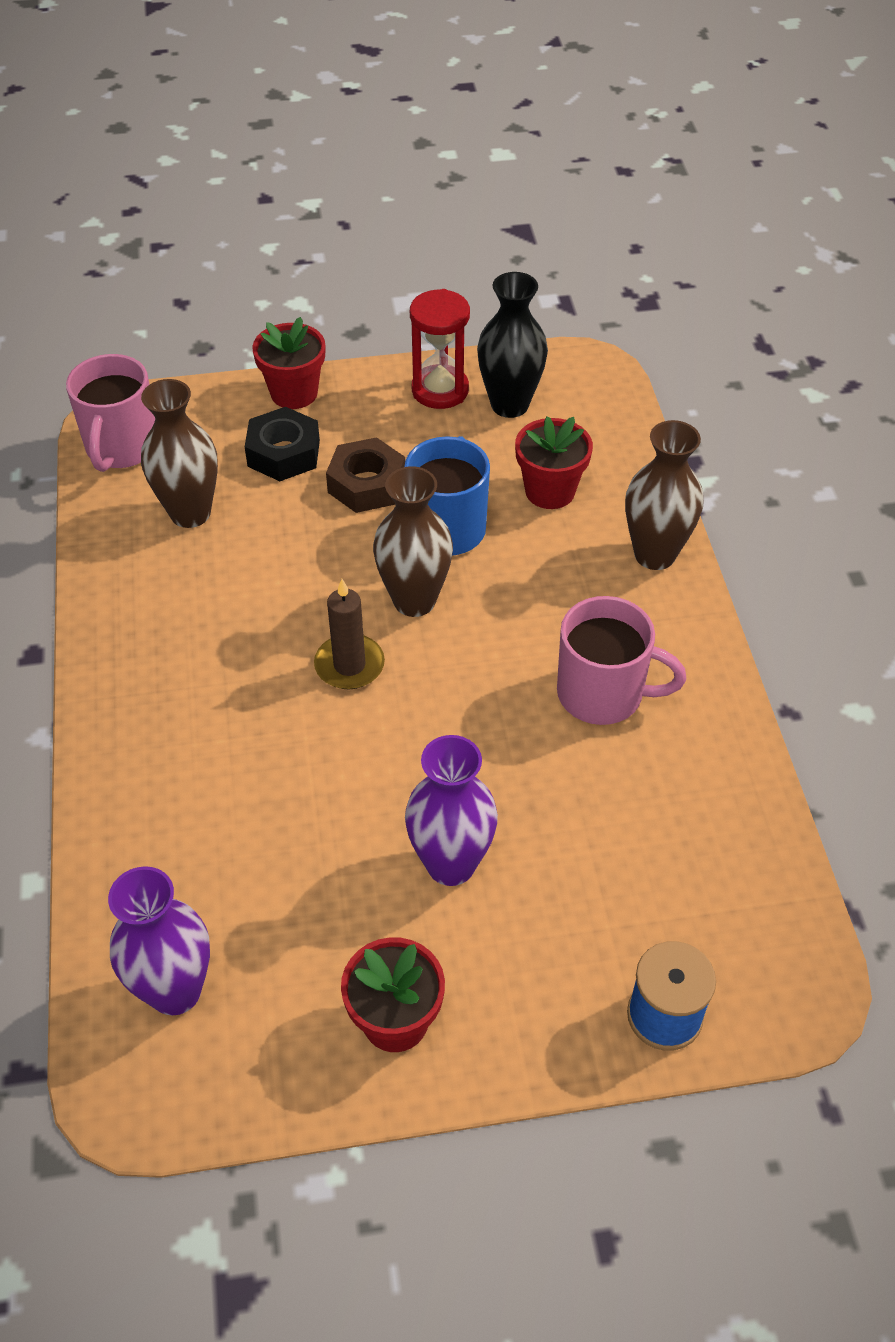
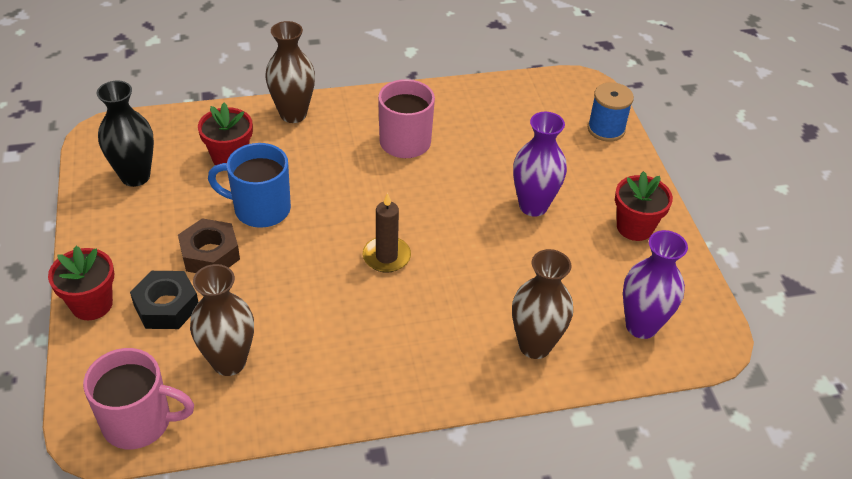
camera: 95 degrees left, 5 degrees down
brown vase [373,466,453,617] -> brown vase moved to [512,249,573,359]
red hourglass [410,289,470,409] -> none

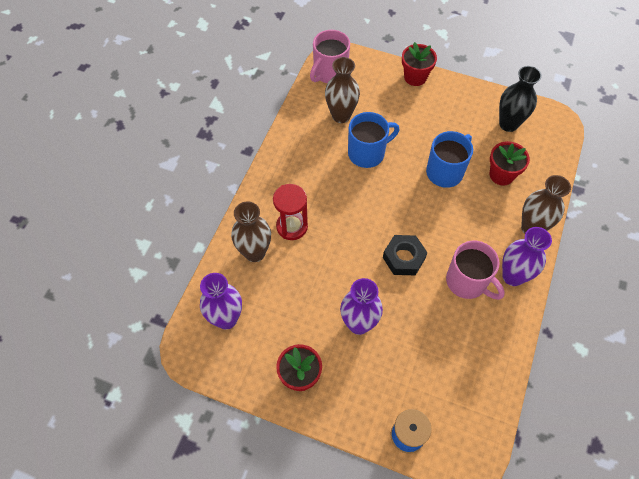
camera: 125 degrees right, 15 degrees up
black nut [130,271,198,329] -> black nut moved to [383,235,428,275]
brown nut [178,218,240,273] -> none
brown candle [363,193,411,273] -> none
none -> red hourglass [273,184,308,240]
none -> blue mug [348,112,399,168]
none -> purple vase [502,227,552,286]

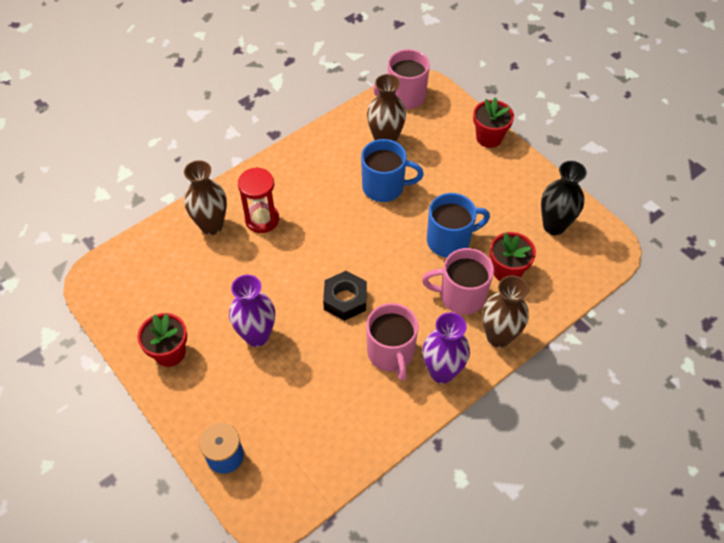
camera: 30 degrees right, 5 degrees down
purple vase [200,273,242,330] -> none
none -> pink mug [422,248,494,315]

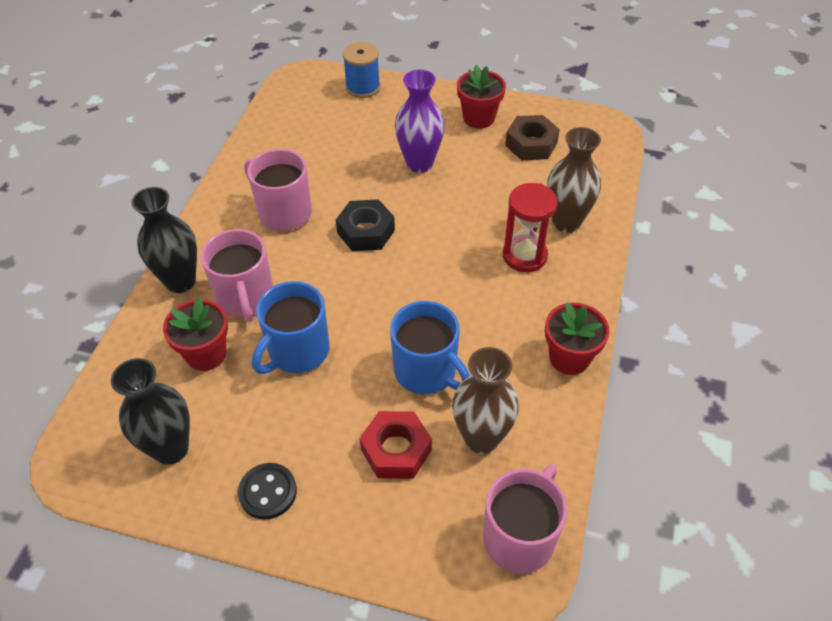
camera: 145 degrees right, 5 degrees down
blue mug [361,139,424,202] -> blue mug turned 105 degrees counterclockwise [390,301,470,394]
pink mug [422,248,494,315] -> pink mug turned 105 degrees clockwise [201,229,273,322]
purple vase [422,312,470,384] -> none
red flower pot [473,97,514,148] -> red flower pot moved to [545,302,610,375]
brown vase [482,275,529,348] -> black vase [131,187,197,293]
none -> black button [238,463,297,520]
none -> red nut [360,411,432,478]
none -> brown nut [505,115,560,160]

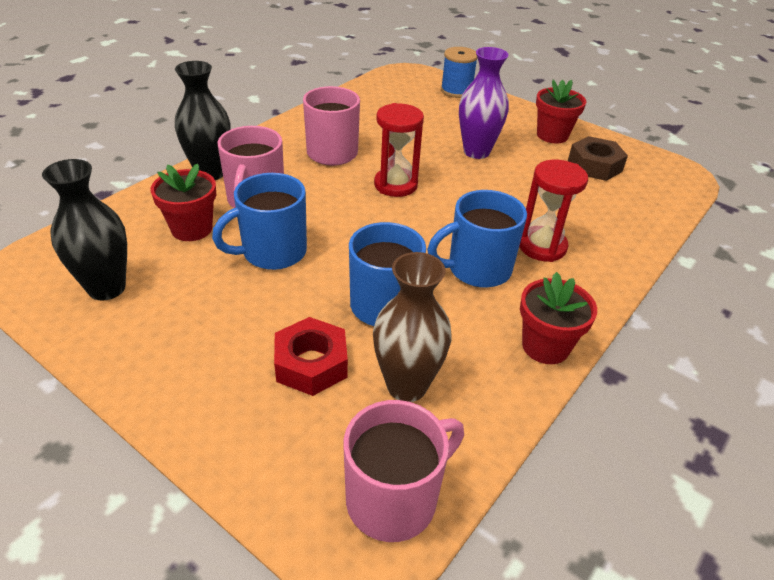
camera: 20 degrees right, 10 degrees down
black button [238,463,297,520] -> none
black nut [336,199,395,251] -> red hourglass [374,103,424,197]
brown vase [547,127,601,233] -> none
none -> blue mug [427,190,527,288]

